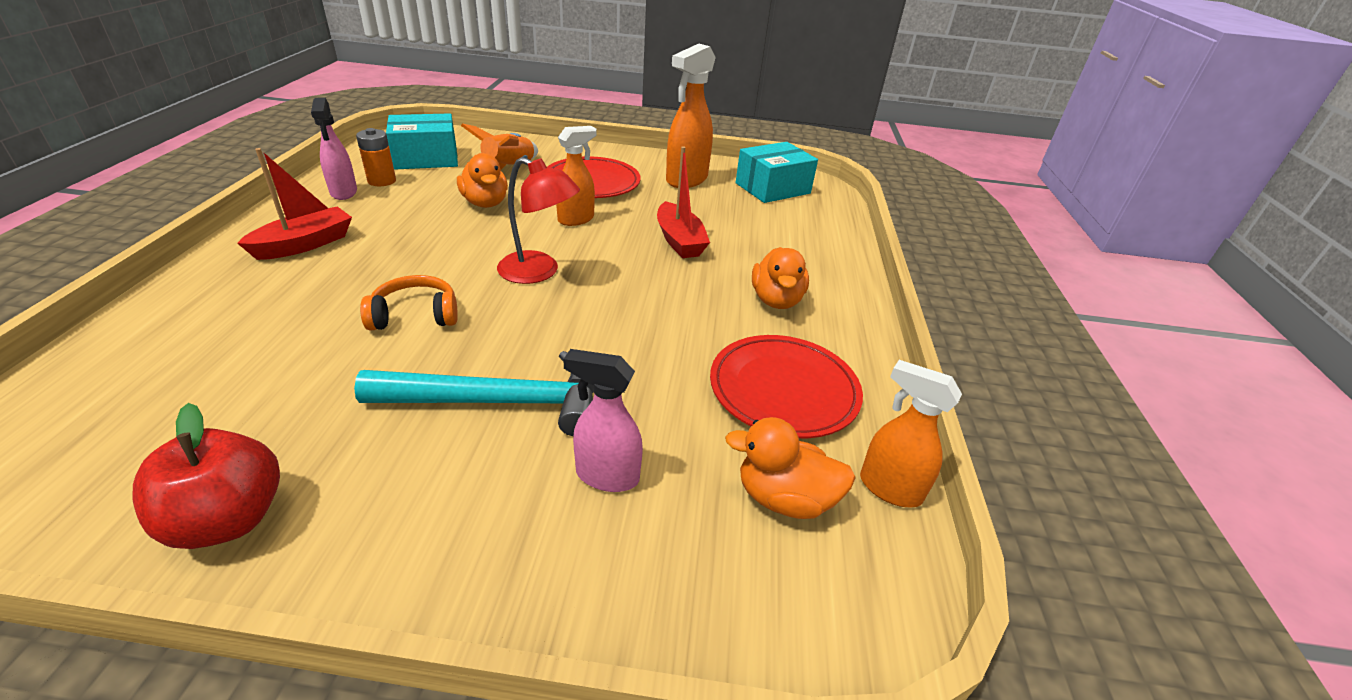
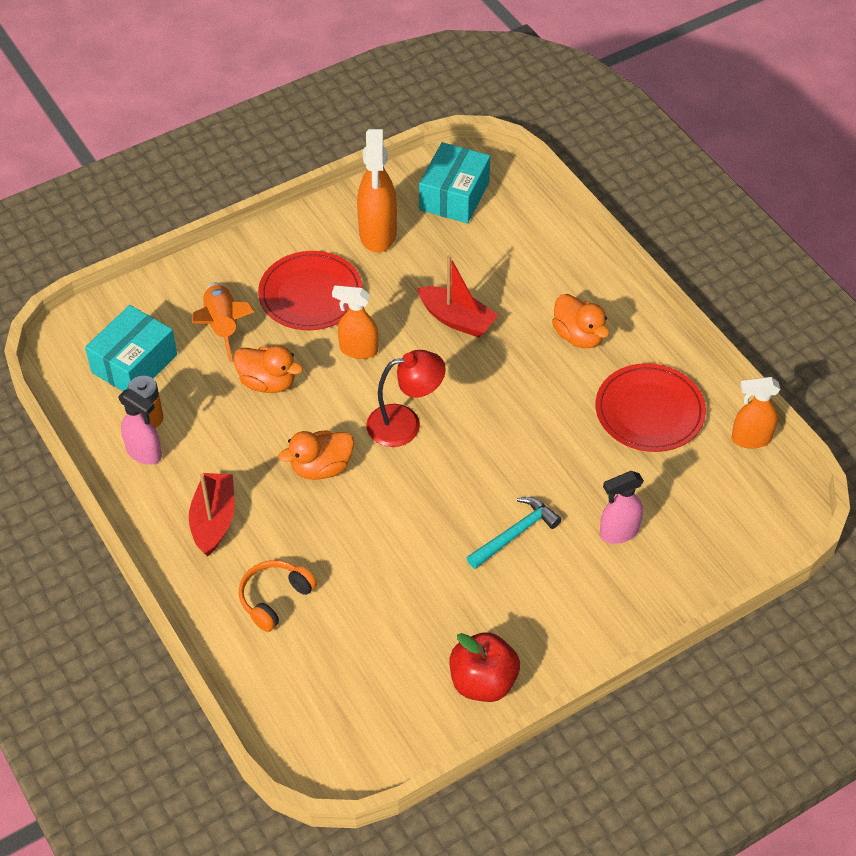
camera: 35 degrees left, 15 degrees up
turquoise hammer [354,351,593,436] -> turquoise hammer [467,497,562,569], size x0.63
orange headphones [360,275,458,330] -> orange headphones moved to [239,560,317,632]
orange spray bottle [556,126,597,226] -> orange spray bottle turned 90 degrees counterclockwise [332,285,378,359]
orange duck [725,417,856,519] -> orange duck moved to [279,430,354,480]

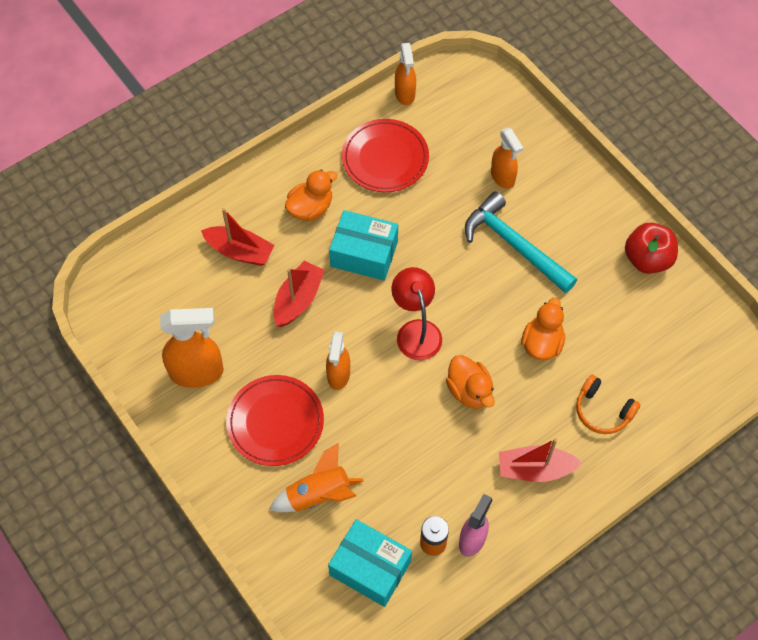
camera: 95 degrees left, 10 degrees up
orange duck [233,345,303,393] -> orange duck moved to [521,298,565,360]
turquoise box [419,142,490,224] -> turquoise box moved to [329,210,398,281]
turquoise hammer [467,497,562,569] -> turquoise hammer [465,192,577,293], size x1.58
pink spray bottle [600,471,644,544] -> orange spray bottle [491,128,523,189]
none -> red boat [201,208,274,266]

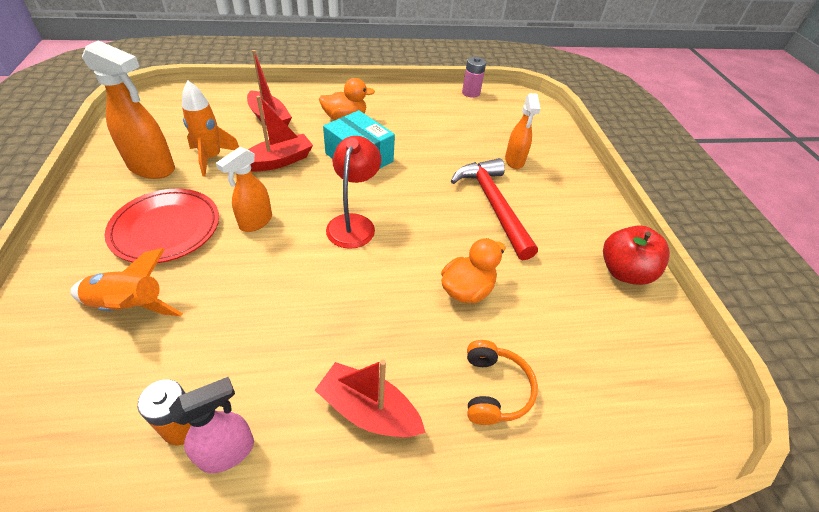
camera: 25 degrees right, 15 degrees down
turquoise box [328,519,412,607] -> none
red plate [342,119,429,192] -> none
orange spray bottle [395,43,416,105] -> pink battery [462,57,486,98]
orange duck [446,355,495,409] -> none
turquoise hammer [465,192,577,293] -> red hammer [451,158,538,260]
orange headphones [576,375,641,434] -> orange headphones turned 150 degrees counterclockwise [467,340,538,425]
none -> orange rocket [182,81,239,177]

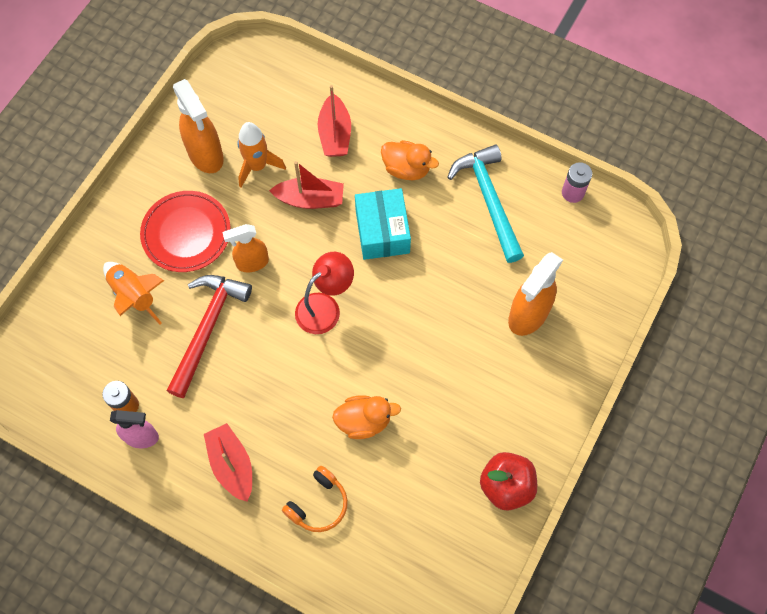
camera: 40 degrees right, 20 degrees up
red hammer [451,158,538,260] -> red hammer moved to [167,275,252,398]
orange spray bottle [505,93,540,169] -> orange spray bottle [508,252,563,336], size x1.56
none -> turquoise hammer [447,145,524,263]

